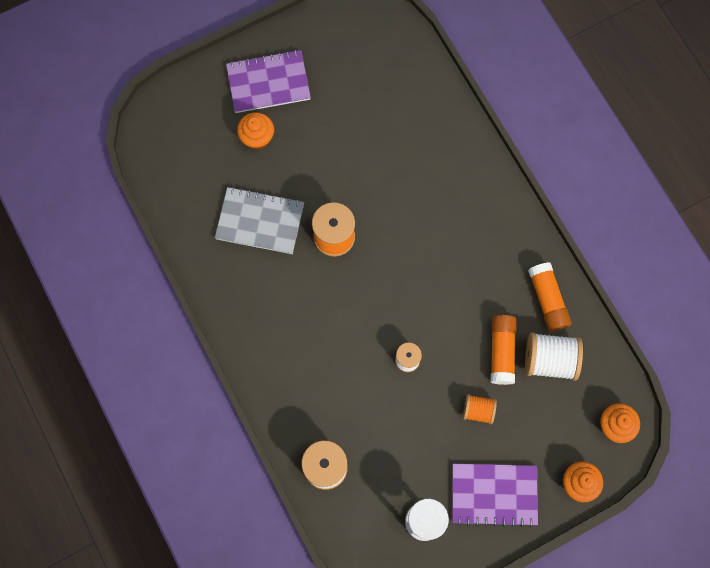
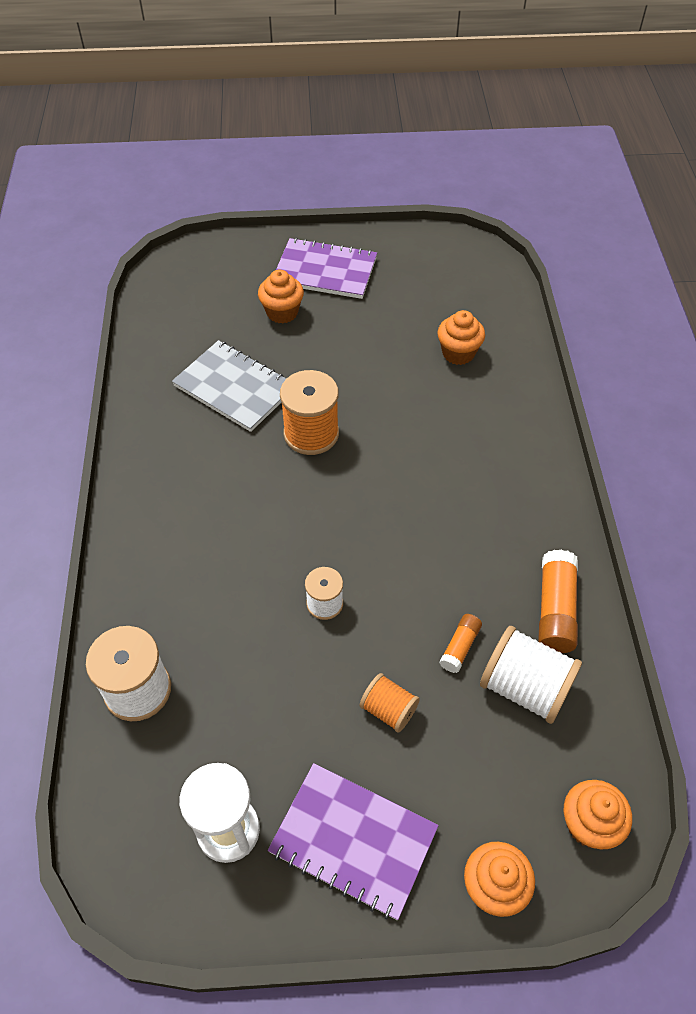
camera: 25 degrees right, 20 degrees down
orange glue stick [491,315,517,385] -> orange glue stick [439,614,482,673], size x0.58
none -> orange cupcake [438,310,485,365]

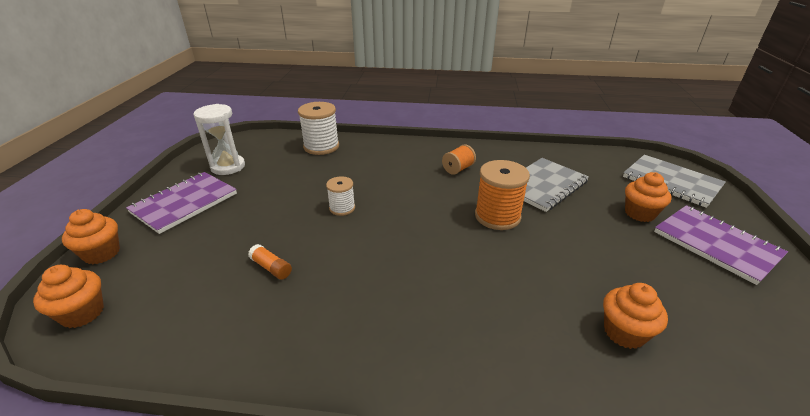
camera: 100 degrees right, 20 degrees down
purple notebook [276,238,377,299] -> purple notebook turned 60 degrees counterclockwise [654,205,788,285]
orange spool [360,673,420,733] -> orange spool moved to [442,144,476,175]
white spool [480,626,582,724] -> none
orange glue stick [538,550,578,653] -> none
none -> grey notebook [623,155,726,208]

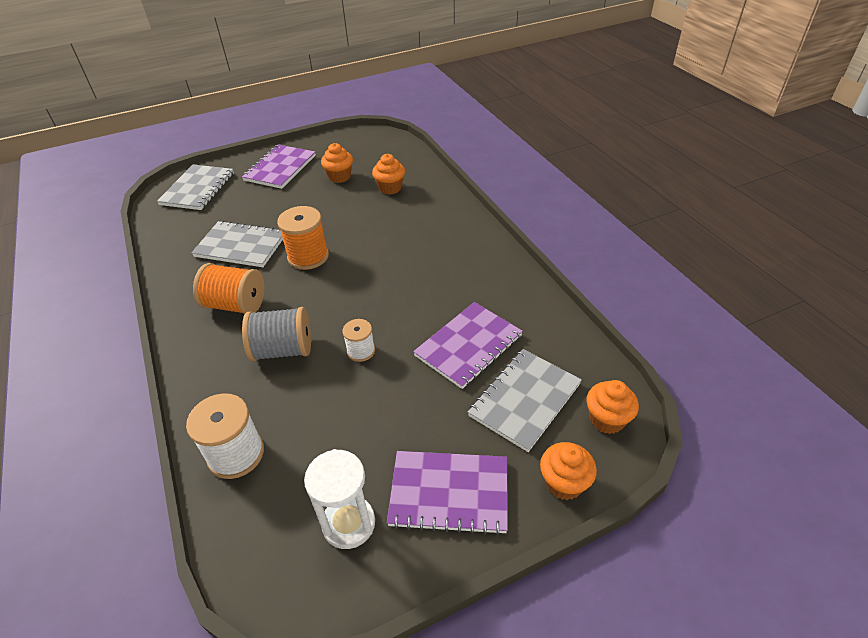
camera: 120 degrees left, 10 degrees up
orange glue stick [248,244,292,280] -> purple notebook [413,302,523,389]
orange spool [442,144,476,175] -> orange spool [193,263,264,314], size x1.71
orange cupcake [625,172,672,222] -> orange cupcake moved to [321,143,353,183]
none -> grey spool [242,307,311,361]
none -> grey notebook [468,349,582,452]

